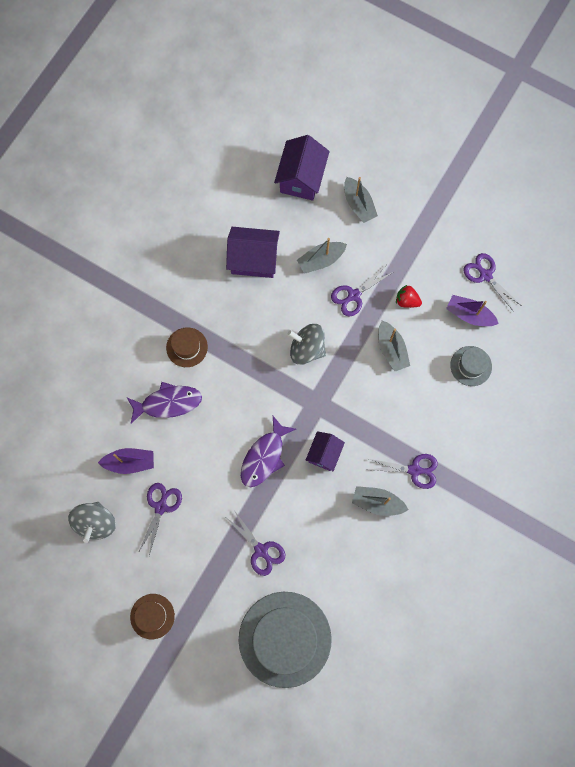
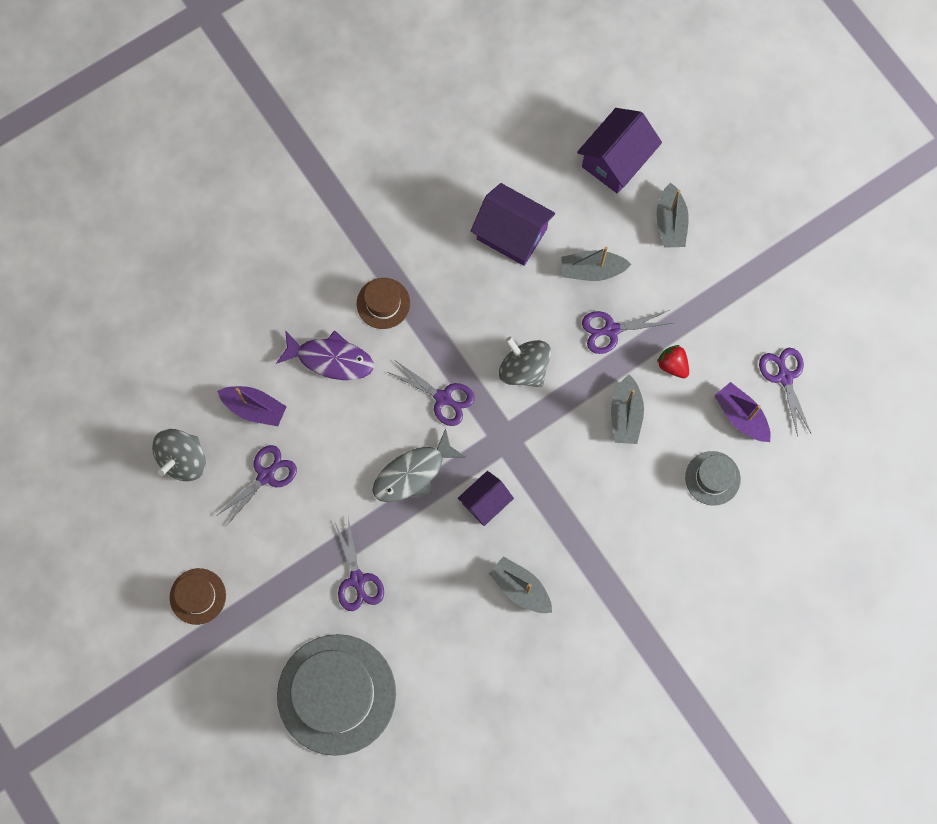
camera: 25 degrees right, 0 degrees up
purple fish [241,416,296,488] -> grey fish [372,428,466,502]
purple scissors [368,454,438,489] -> purple scissors moved to [388,360,475,426]

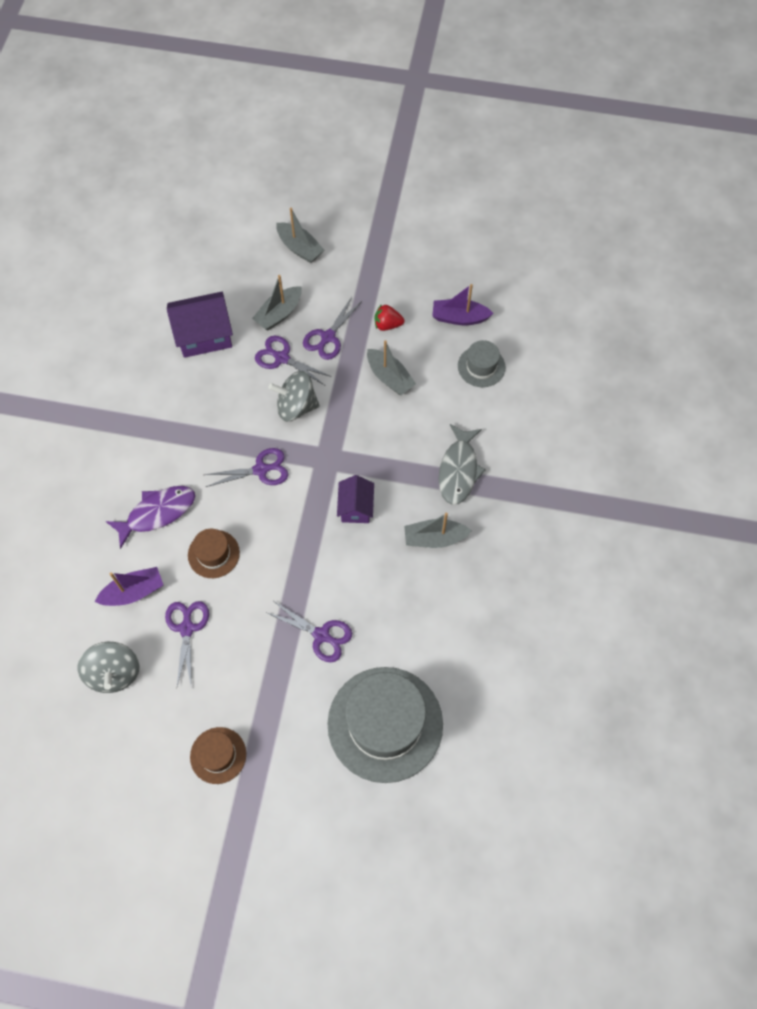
camera: 45 degrees left, 10 degrees down
brown hat [357,278,410,329] -> brown hat moved to [188,529,240,578]
grey fish [372,428,466,502] -> grey fish moved to [439,424,486,505]
purple house [577,108,662,194] -> none
purple scissors [759,348,811,436] -> purple scissors moved to [255,336,332,385]

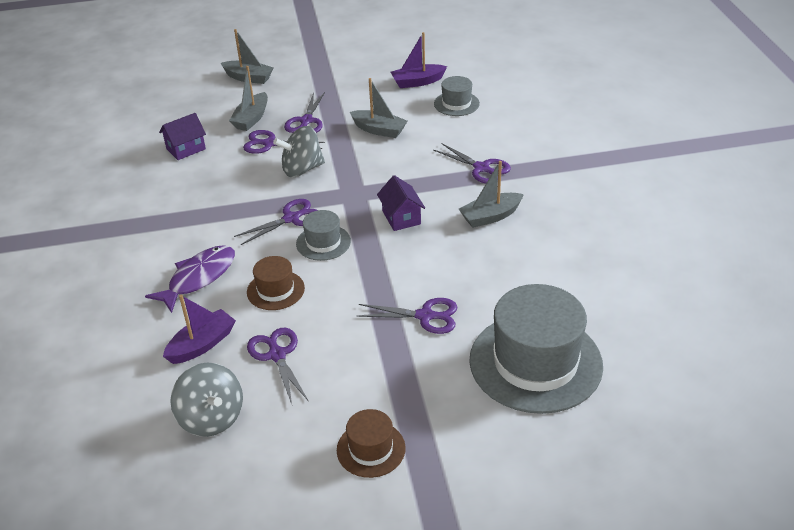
camera: 20 degrees left, 25 degrees down
purple house [167,292,233,358] -> purple house [159,113,206,160], size x0.63
red strawberry [375,304,405,331] -> none
grey fish [439,424,486,505] -> purple scissors [434,143,511,183]
none -> grey hat [296,210,351,261]

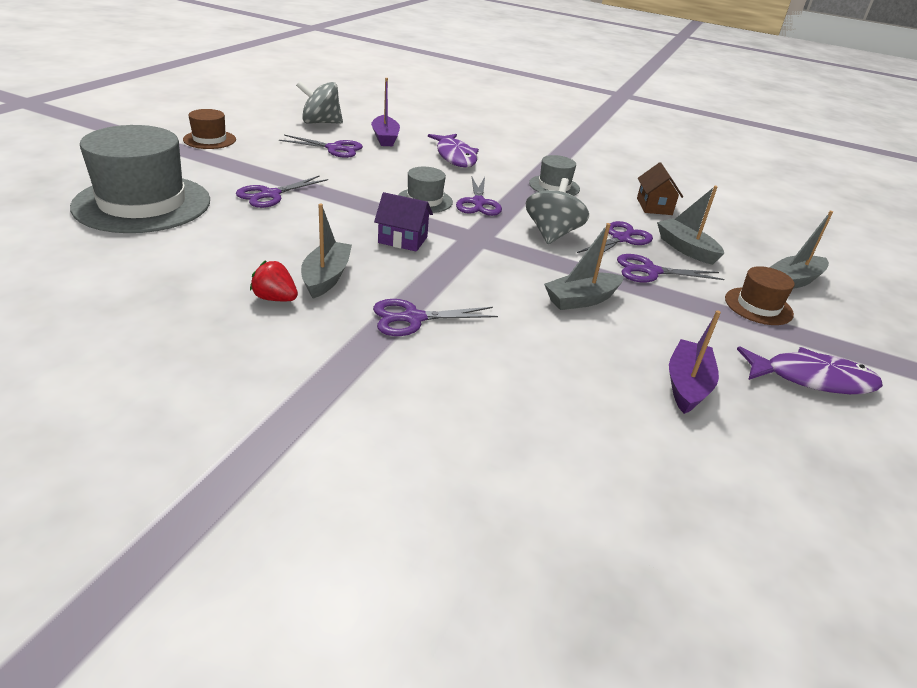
camera: 120 degrees right, 5 degrees down
purple house [159,113,206,160] -> brown house [637,162,683,215]
brown hat [247,256,305,310] -> brown hat moved to [725,266,795,325]
purple scissors [284,92,325,133] -> purple scissors turned 45 degrees counterclockwise [617,254,724,283]
grey hat [434,76,480,116] -> grey hat moved to [529,155,580,196]
none -> red strawberry [250,260,298,301]
none -> purple fish [737,347,883,394]

